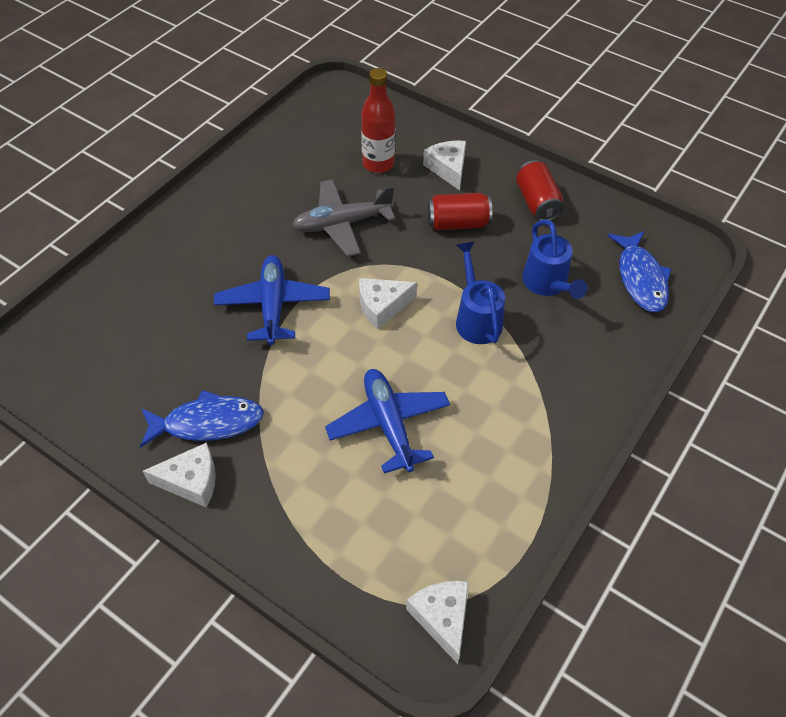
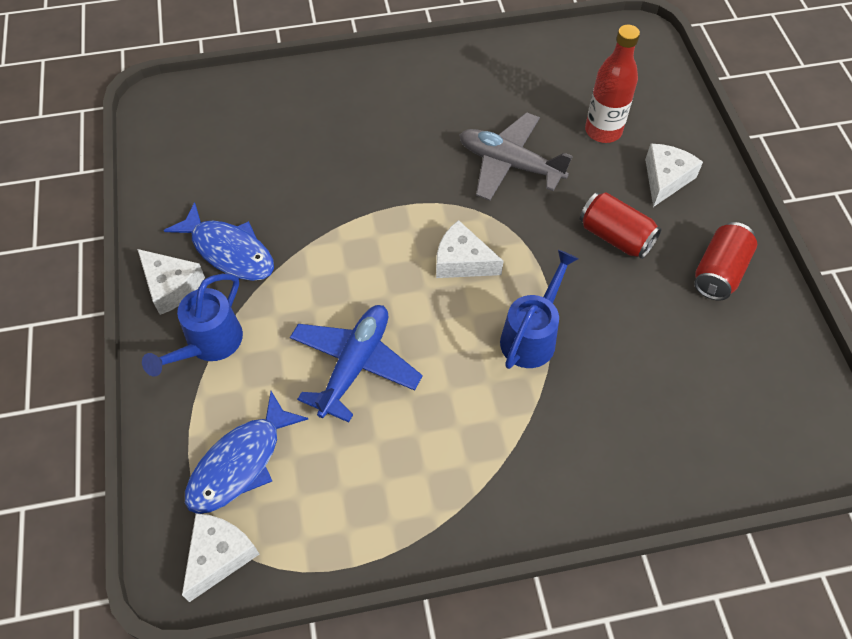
camera: 45 degrees right, 5 degrees up
blue plane [214,255,330,345] -> none
blue watering can [522,220,587,299] -> blue watering can moved to [142,274,243,377]
blue fish [608,231,671,312] -> blue fish moved to [185,391,308,514]

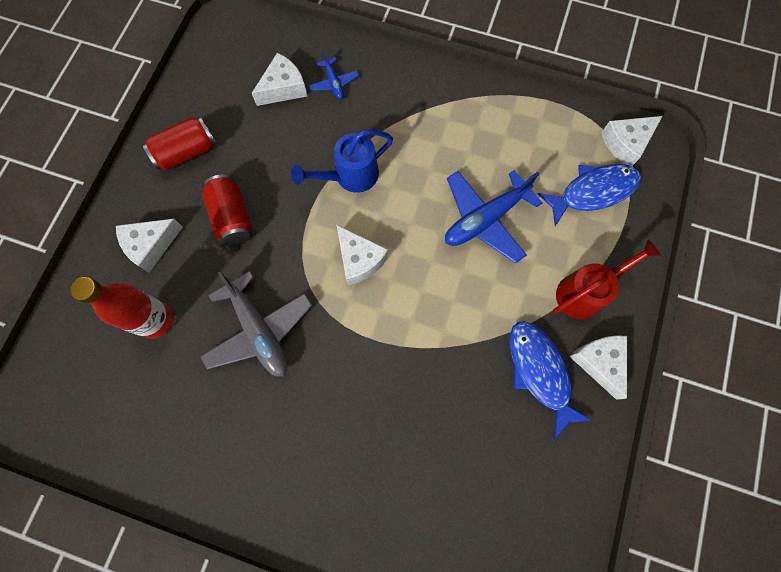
camera: 150 degrees left, 15 degrees up
blue watering can [142,274,243,377] -> red watering can [553,240,661,319]
none -> white cheese [252,53,307,106]
none -> blue plane [309,51,359,99]

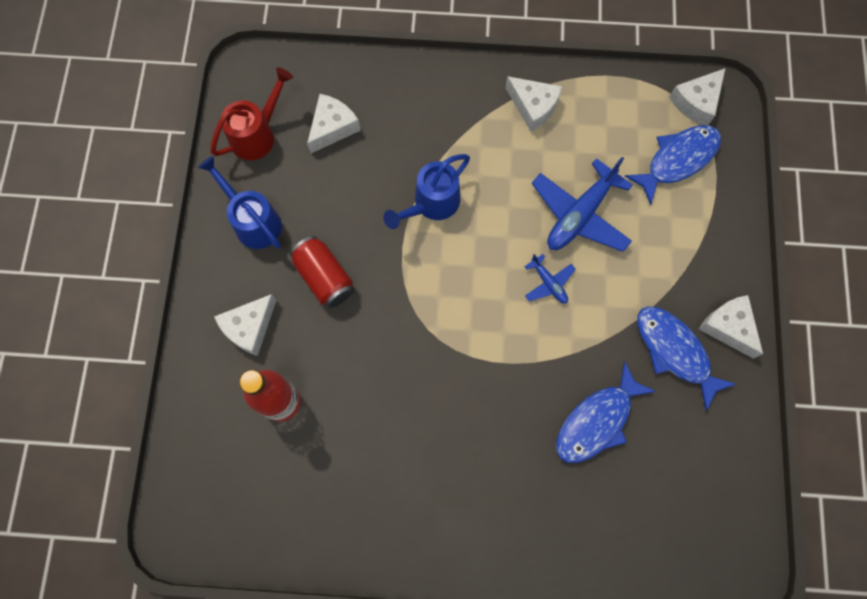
camera: 15 degrees left, 0 degrees up
red can [143,116,216,170] -> blue watering can [198,156,282,249]
grey plane [200,271,312,377] -> none
blue plane [309,51,359,99] -> blue plane moved to [524,254,576,303]
white cheese [337,225,388,285] -> white cheese moved to [505,76,562,132]
red watering can [553,240,661,319] -> red watering can moved to [211,67,293,160]
none -> blue fish [556,361,656,463]

